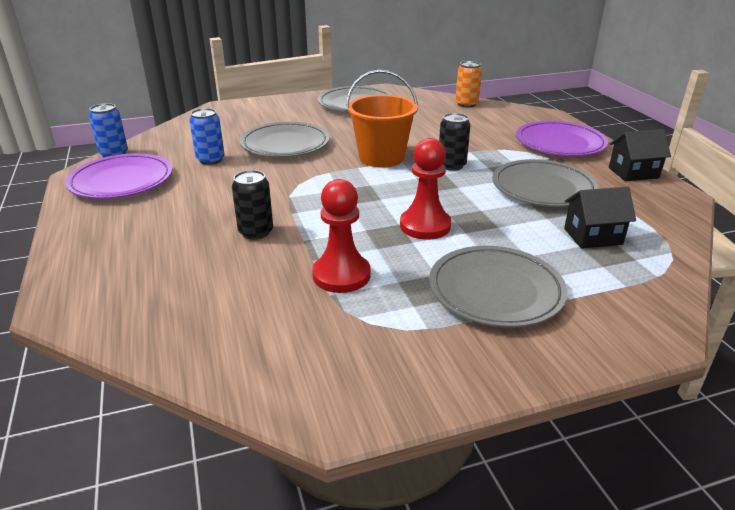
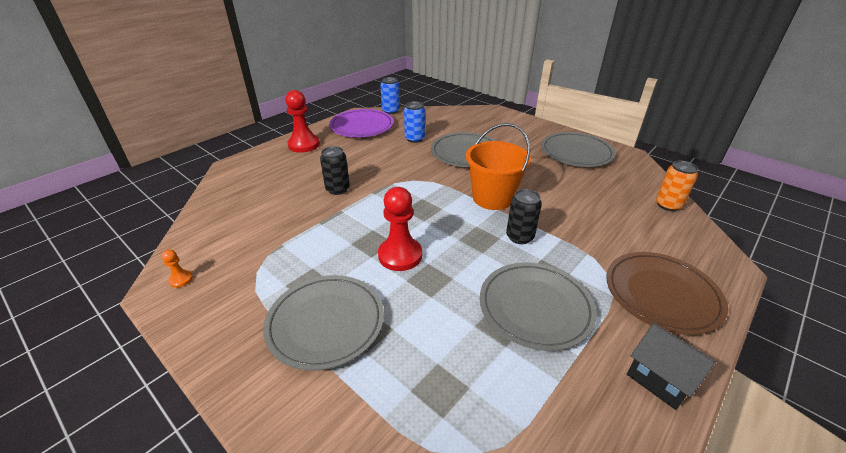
camera: 60 degrees right, 5 degrees up
red pawn [312,179,371,293] -> red pawn moved to [285,90,320,153]
purple plate [516,121,608,156] -> brown plate [606,252,728,335]
black house [564,187,636,249] -> none
none -> orange pawn [162,249,193,288]

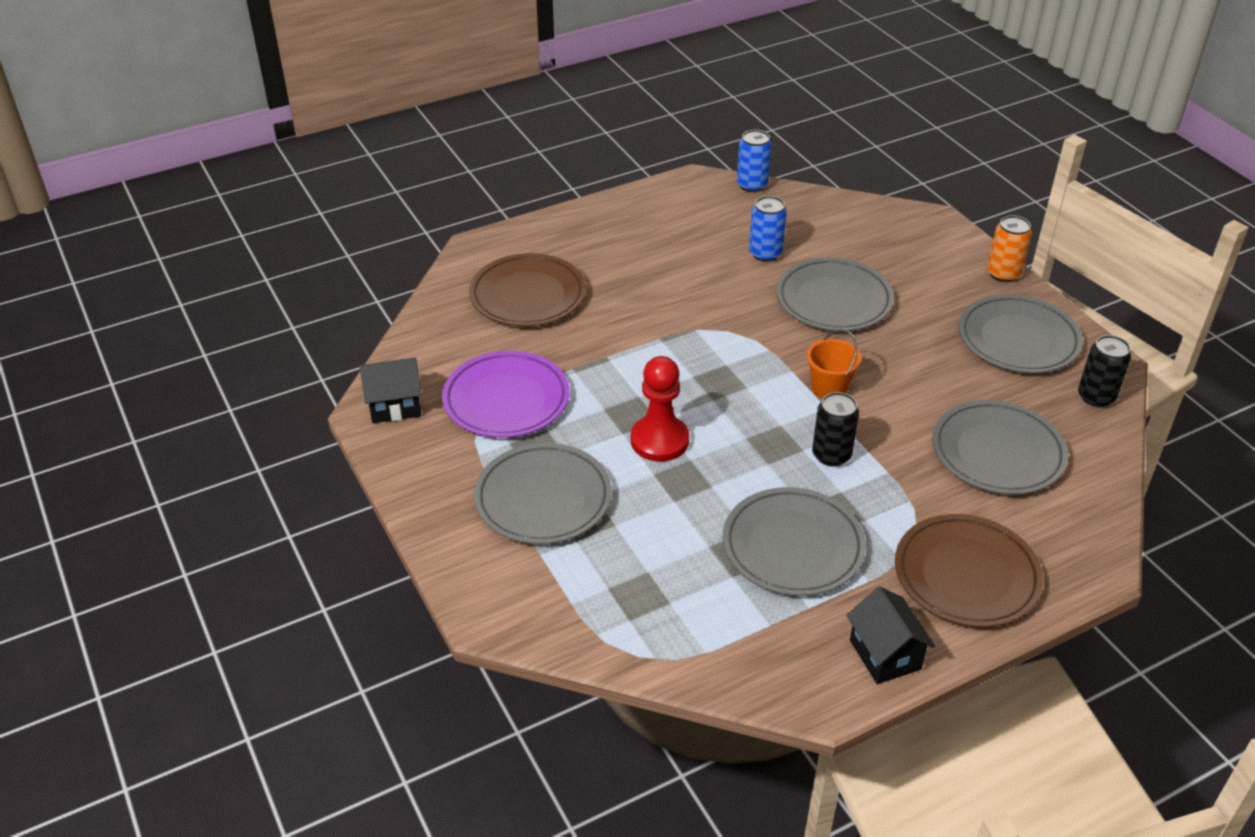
camera: 20 degrees right, 5 degrees up
orange pawn [162,249,193,288] -> black house [360,358,422,423]
red pawn [285,90,320,153] -> none
black can [320,146,350,195] -> black can moved to [1078,335,1131,407]
purple plate [329,109,394,137] -> purple plate moved to [442,351,570,438]
orange bucket [466,123,531,210] -> orange bucket [807,330,861,399], size x0.58
orange can [656,160,698,211] -> orange can moved to [987,215,1032,282]
none -> brown plate [469,253,586,326]
none -> grey plate [932,400,1068,495]

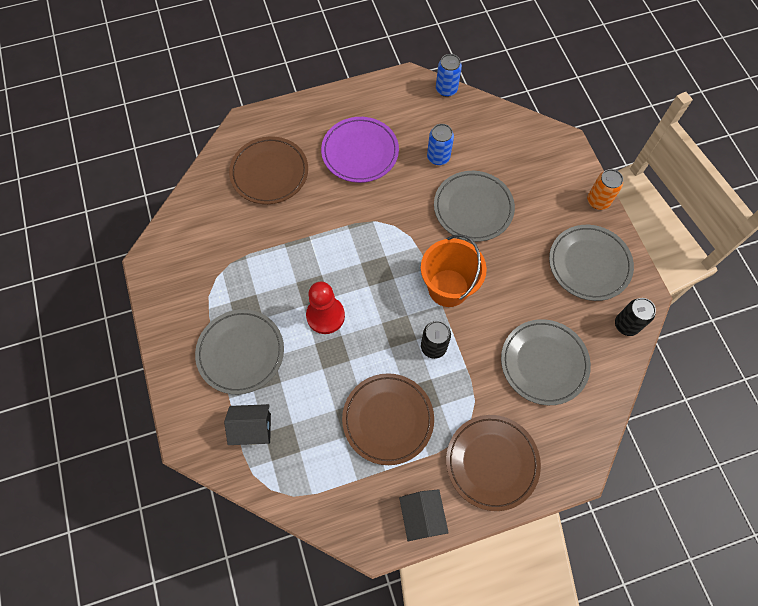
camera: 10 degrees right, 25 degrees up
black house [360,358,422,423] -> black house moved to [224,404,271,445]
purple plate [442,351,570,438] -> purple plate moved to [321,117,399,183]
grey plate [723,487,866,596] -> brown plate [342,373,434,465]
orange bucket [807,330,861,399] -> orange bucket [421,234,487,307], size x1.72

